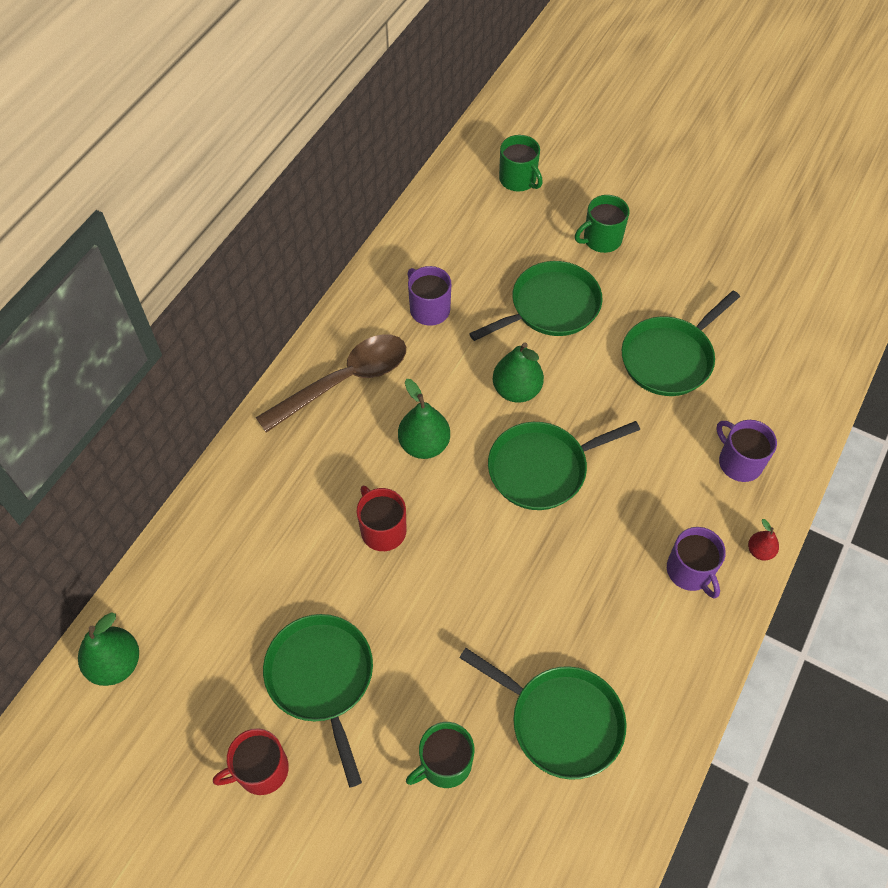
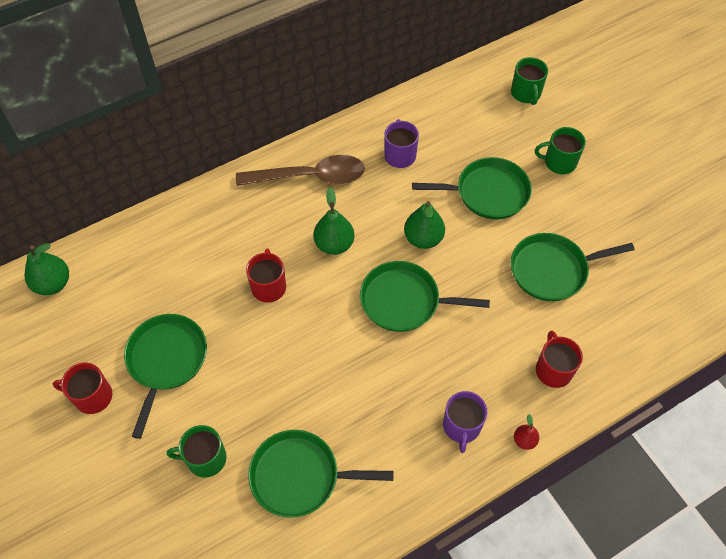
camera: 30 degrees right, 0 degrees up
green pan [459,648,627,780] -> green pan turned 120 degrees clockwise [248,430,394,518]
purple mug [716,420,777,482] -> red mug [536,331,583,388]

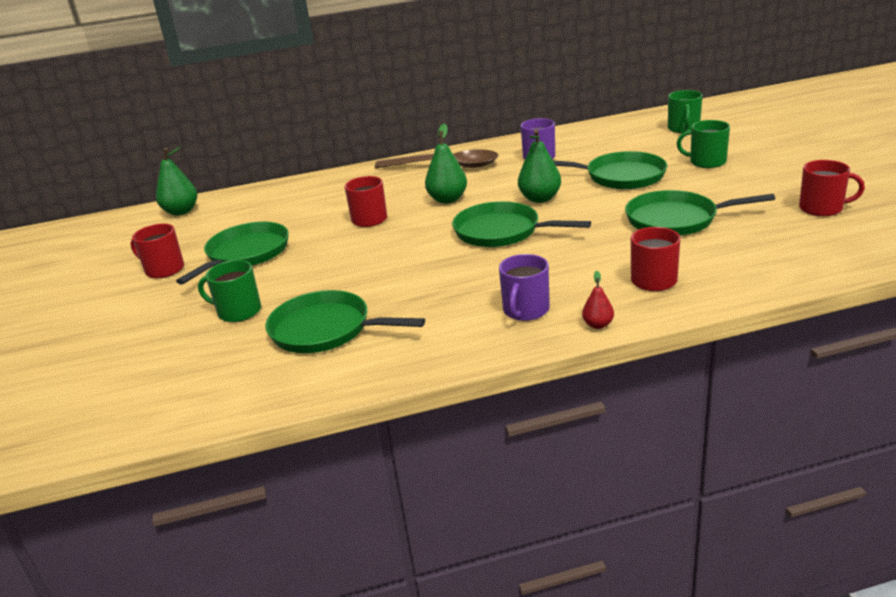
camera: 20 degrees right, 30 degrees down
none -> red mug [799,160,865,216]

